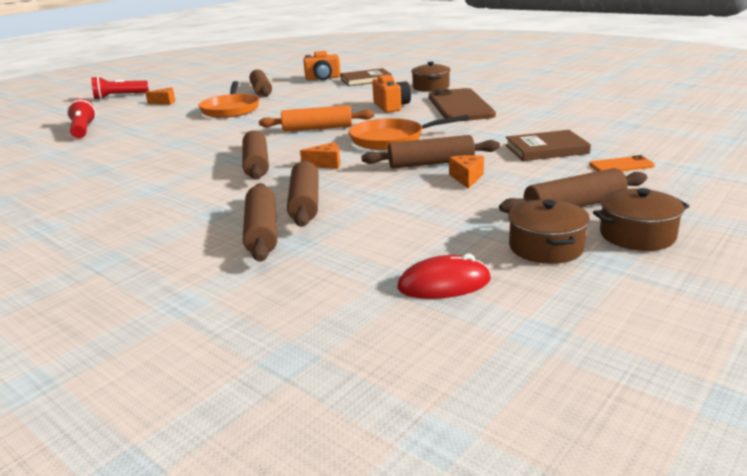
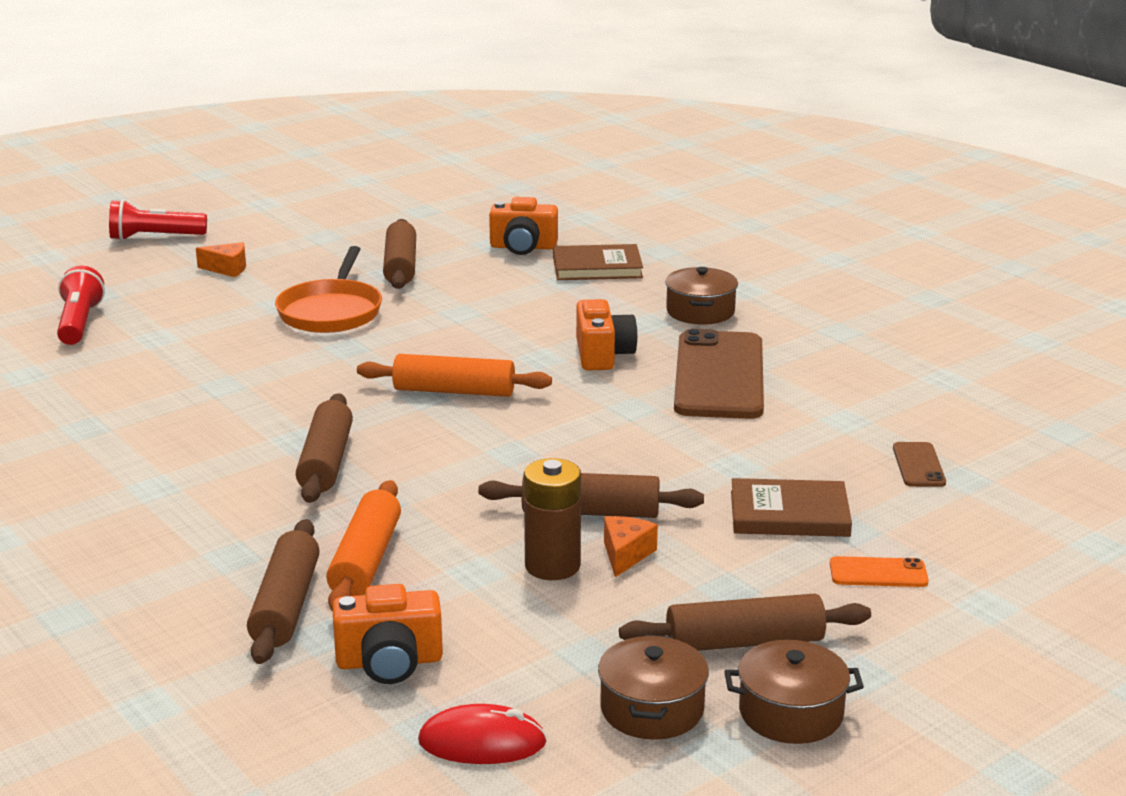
camera: 10 degrees right, 0 degrees up
brown rolling pin [287,160,319,227] -> orange rolling pin [326,480,401,611]
orange cheese [300,142,340,169] -> none
orange pan [349,115,469,150] -> none
none -> orange camera [333,584,443,684]
none -> brown battery [524,458,581,580]
none -> brown phone [893,442,946,487]

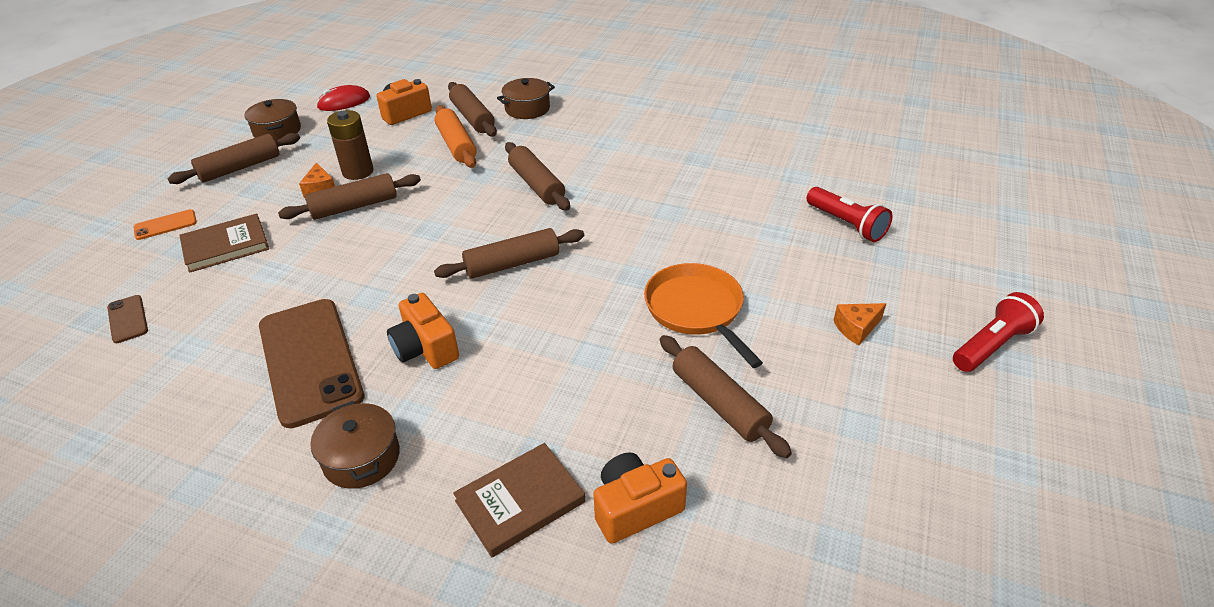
camera: 150 degrees right, 15 degrees up
orange rolling pin [357,354,552,397] -> brown rolling pin [434,228,584,279]
brown pot [724,640,864,744] -> brown pot moved to [497,78,555,119]

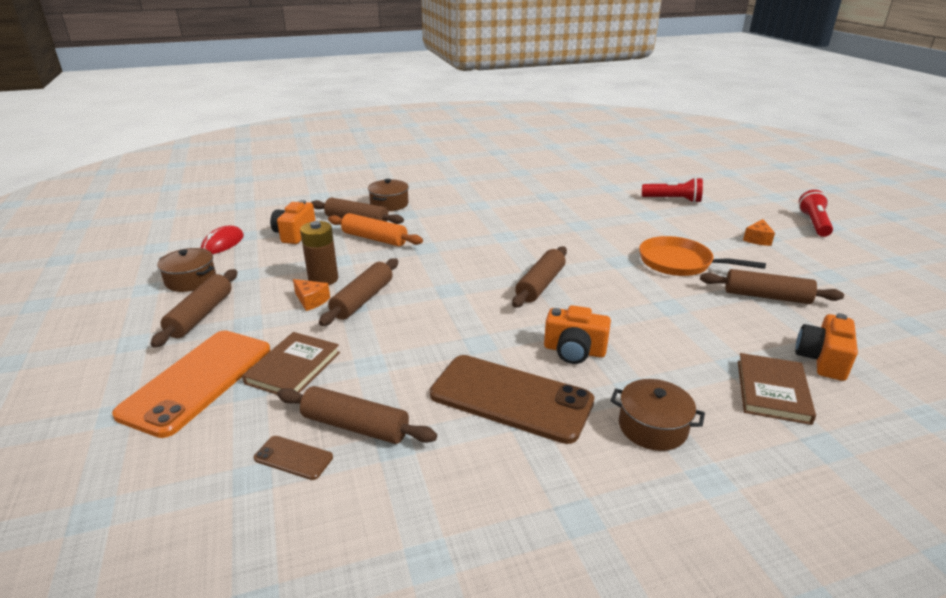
camera: 40 degrees left, 10 degrees down
orange phone [134,209,197,240] -> orange phone [112,331,270,438], size x2.34
brown rolling pin [505,142,570,210] -> brown rolling pin moved to [277,386,437,444]

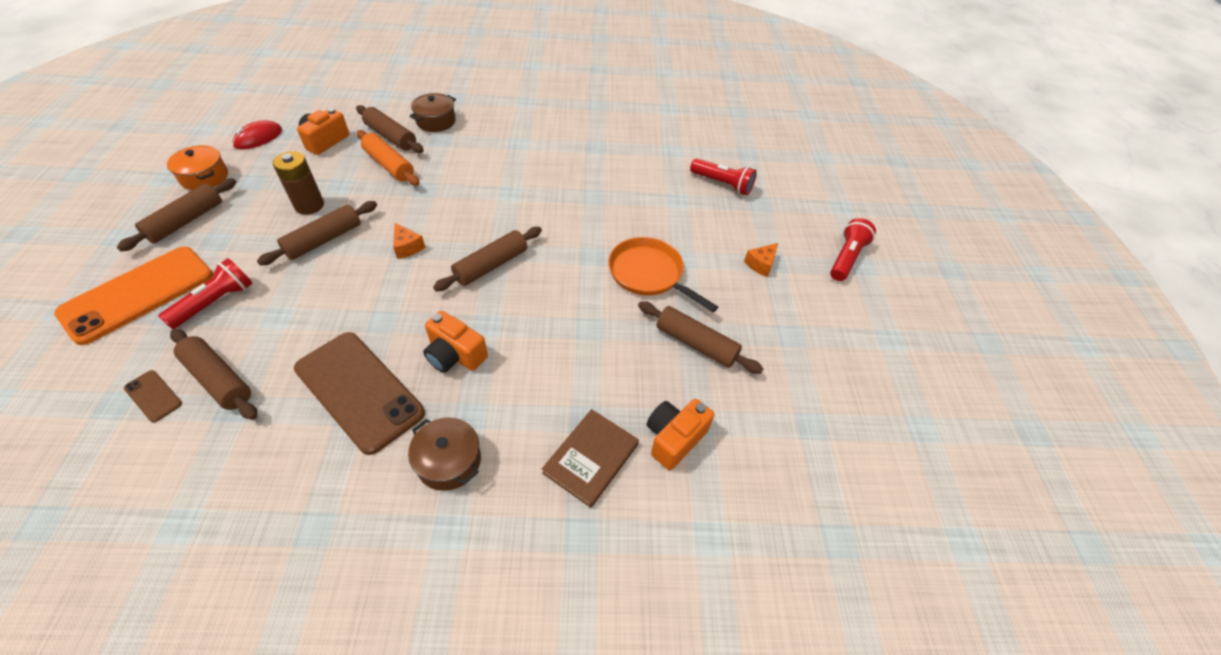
camera: 15 degrees right, 20 degrees up
brown pot [157,248,216,292] -> orange pot [167,145,228,190]
brown book [242,332,340,395] -> red flashlight [158,258,253,329]
orange cheese [293,279,330,311] -> orange cheese moved to [393,223,425,259]

